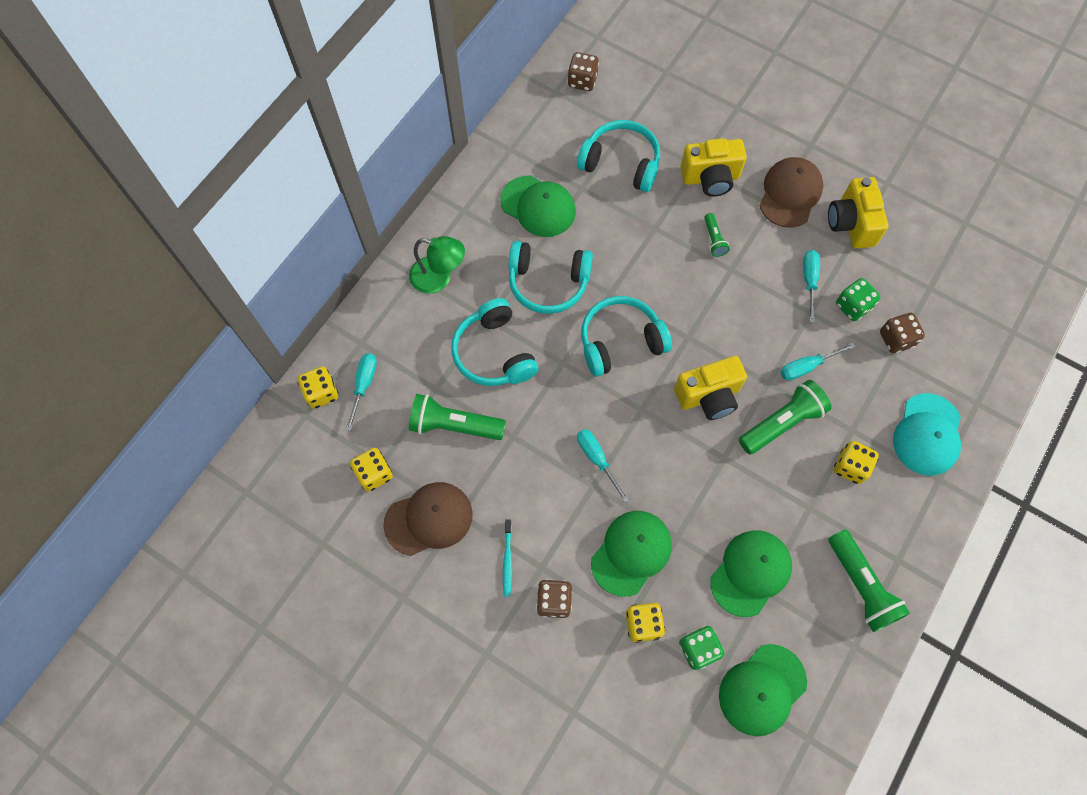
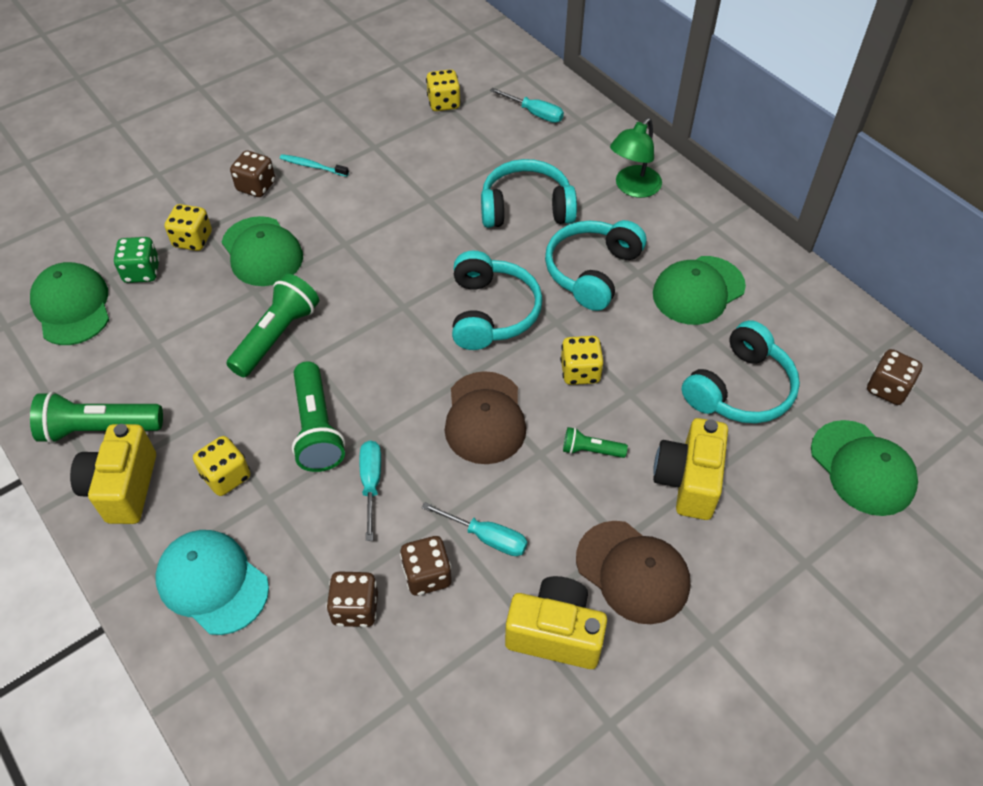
camera: 110 degrees right, 15 degrees down
yellow dice [298,366,338,409] -> yellow dice moved to [560,336,604,385]
brown cap [383,482,473,556] -> brown cap moved to [445,371,526,464]
green flashlight [409,394,506,440] -> green flashlight moved to [226,274,319,377]
turquoise screwdriver [577,429,629,503] -> none
yellow camera [674,356,747,420] -> yellow camera moved to [70,424,156,524]
green cap [710,530,792,617] -> green cap moved to [811,420,918,516]
green dice [836,278,881,321] -> brown dice [400,536,452,596]

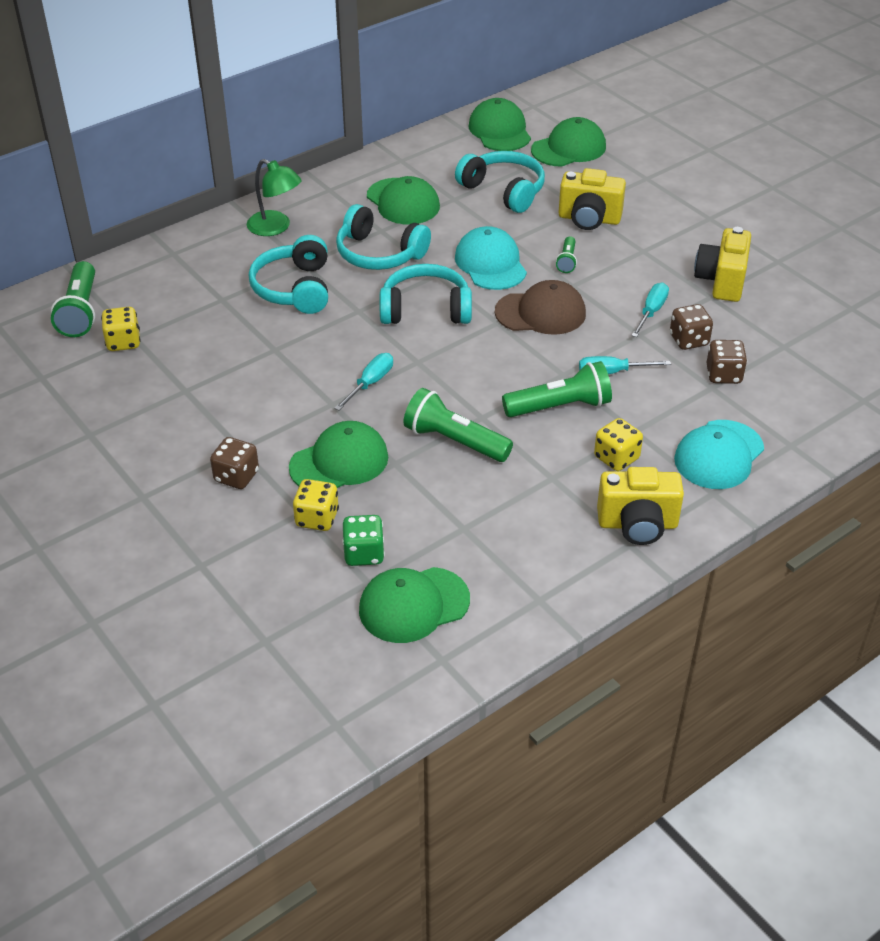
camera: 90 degrees left, 10 degrees down
green flashlight [30,391,163,444] -> green flashlight moved to [51,261,95,337]
turquoise toothbrush [280,154,349,177] -> none
turquoise screwdriver [490,88,564,123] -> turquoise screwdriver moved to [334,353,393,411]
yellow dice [560,336,604,385] -> turquoise cap [455,226,527,290]
brown cap [576,521,690,624] -> none
brown dice [867,349,922,405] -> green cap [468,98,531,151]

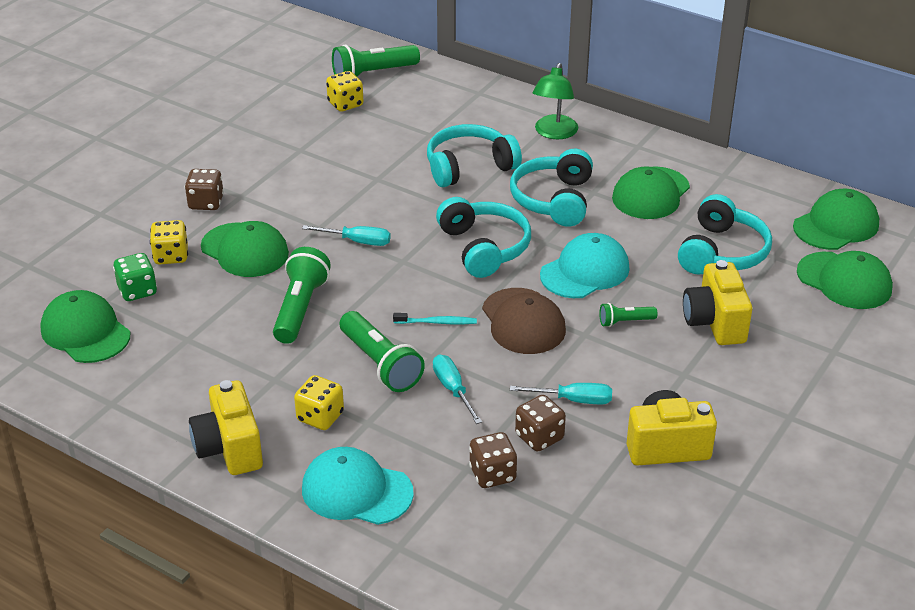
camera: 70 degrees right, 5 degrees down
none -> turquoise toothbrush [393,313,477,324]

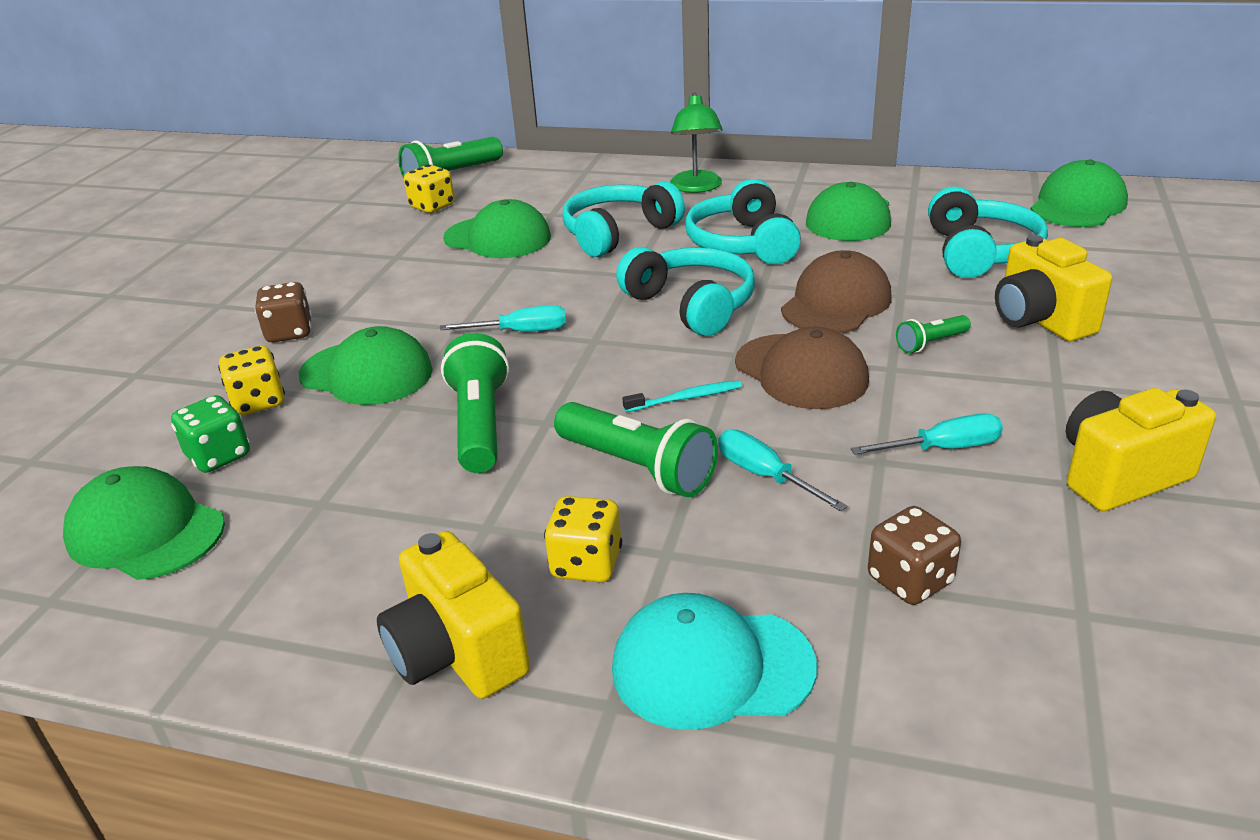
camera: 15 degrees left, 5 degrees down
brown dice [515,395,566,451] -> none
turquoise cap [540,233,630,298] -> brown cap [781,250,891,333]
green cap [797,251,893,309] -> green cap moved to [443,199,551,258]

